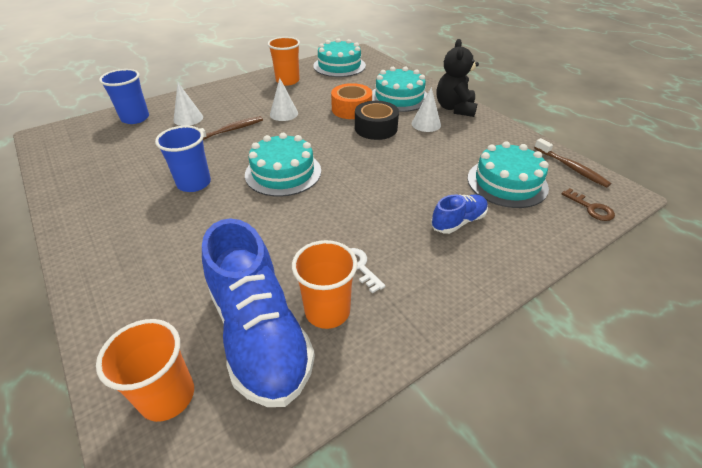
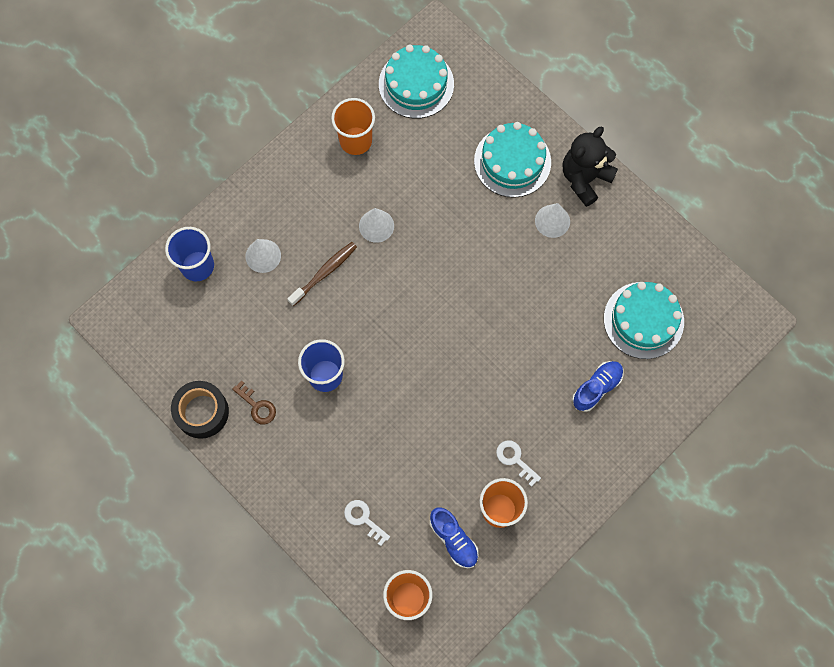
camera: 10 degrees left, 30 degrees up
blue shoe [202,218,315,407] -> blue shoe [430,507,479,568], size x0.49
turquoise cake [245,133,321,197] -> none
orange tape [331,83,372,119] -> none
black tape [355,101,399,140] -> black tape moved to [171,381,229,439]
black teddy bear [437,39,479,117] -> black teddy bear turned 45 degrees clockwise [563,126,618,207]
brown toothbrush [534,138,611,188] -> none
brown key [561,188,615,221] -> brown key moved to [232,380,276,424]
none -> white key [344,500,390,546]

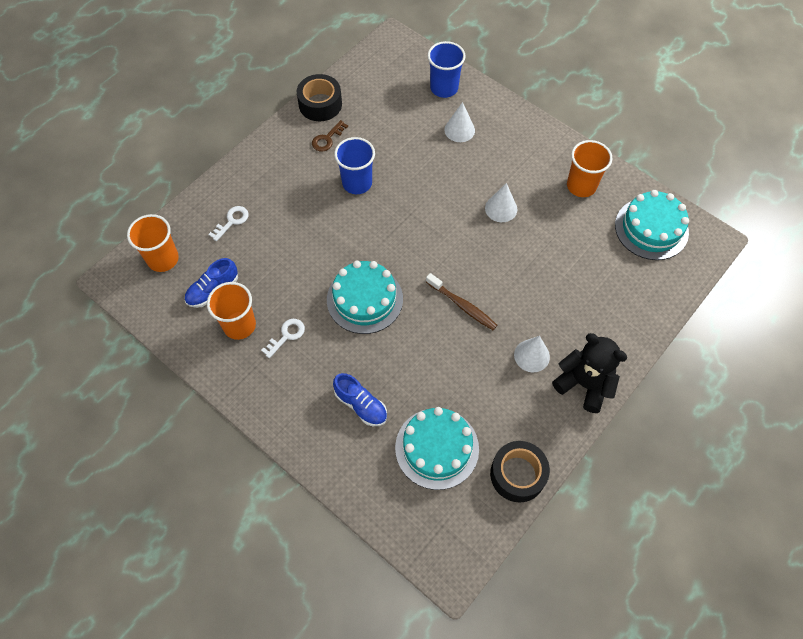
camera: 85 degrees right, 10 degrees down
brown toothbrush [287,242,357,306] -> brown toothbrush moved to [426,273,497,330]
turquoise cake [474,122,551,198] -> turquoise cake moved to [327,261,403,334]
none -> black tape [490,441,550,503]

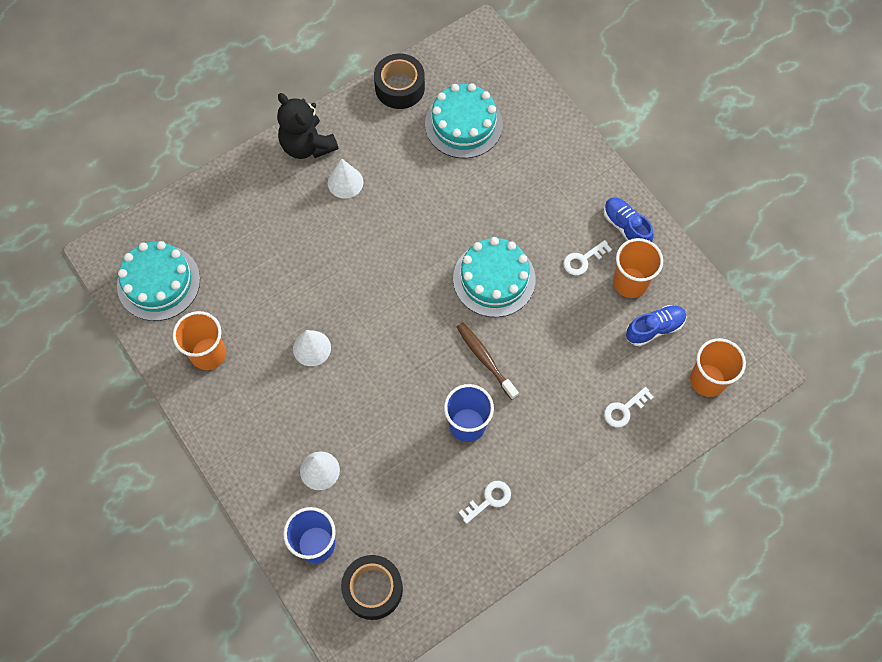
camera: 165 degrees left, 5 degrees up
black tape [297,74,342,121] -> black tape moved to [341,555,403,620]
brown key [312,120,348,152] -> white key [459,481,511,524]
blue shoe [333,373,387,426] -> blue shoe moved to [604,197,654,242]
brown toothbrush [426,273,497,330] -> brown toothbrush moved to [457,322,519,400]

